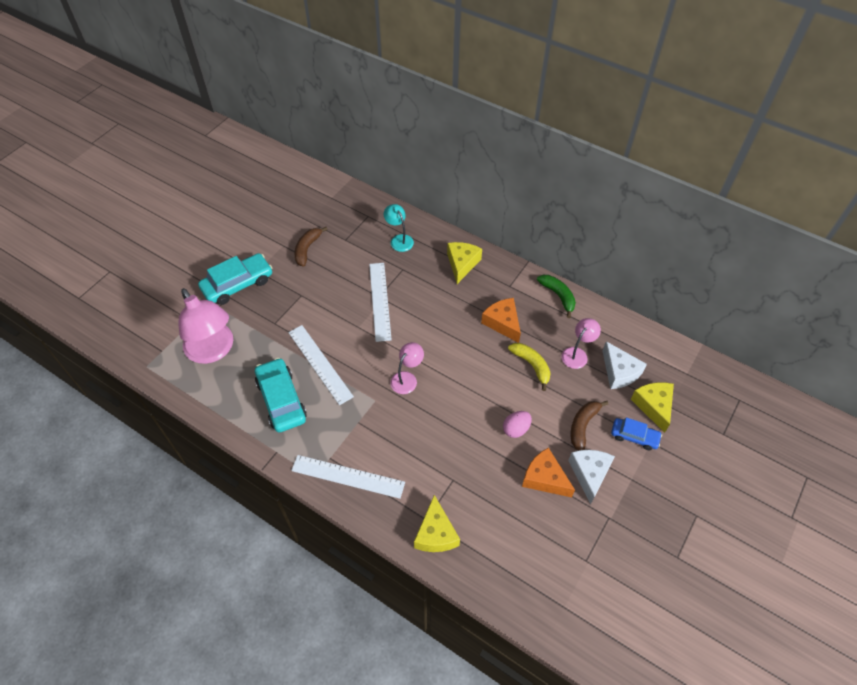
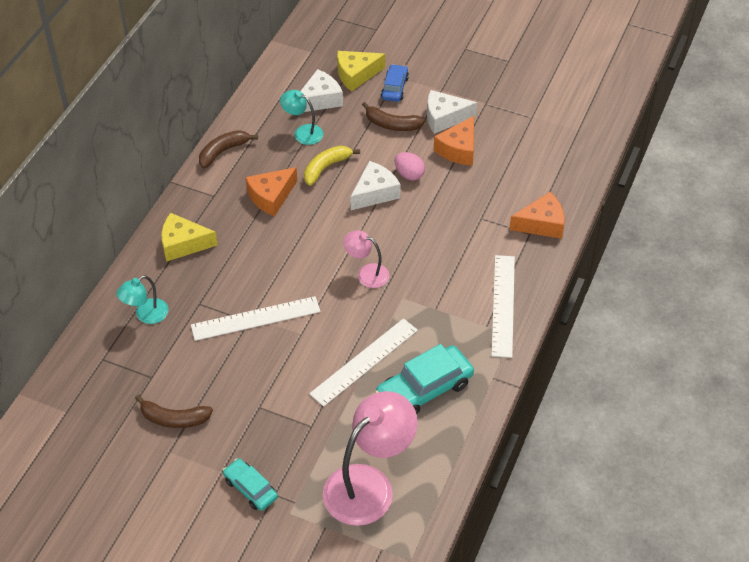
camera: 100 degrees left, 5 degrees down
turquoise car [198,253,272,305] -> turquoise car [223,458,278,511], size x0.59
yellow cheese [414,495,460,552] -> orange cheese [509,192,565,239]
green banana [537,275,576,318] -> brown banana [199,130,258,168]
pink lamp [561,318,601,369] -> turquoise lamp [280,90,323,145]
none -> white cheese [351,161,401,210]

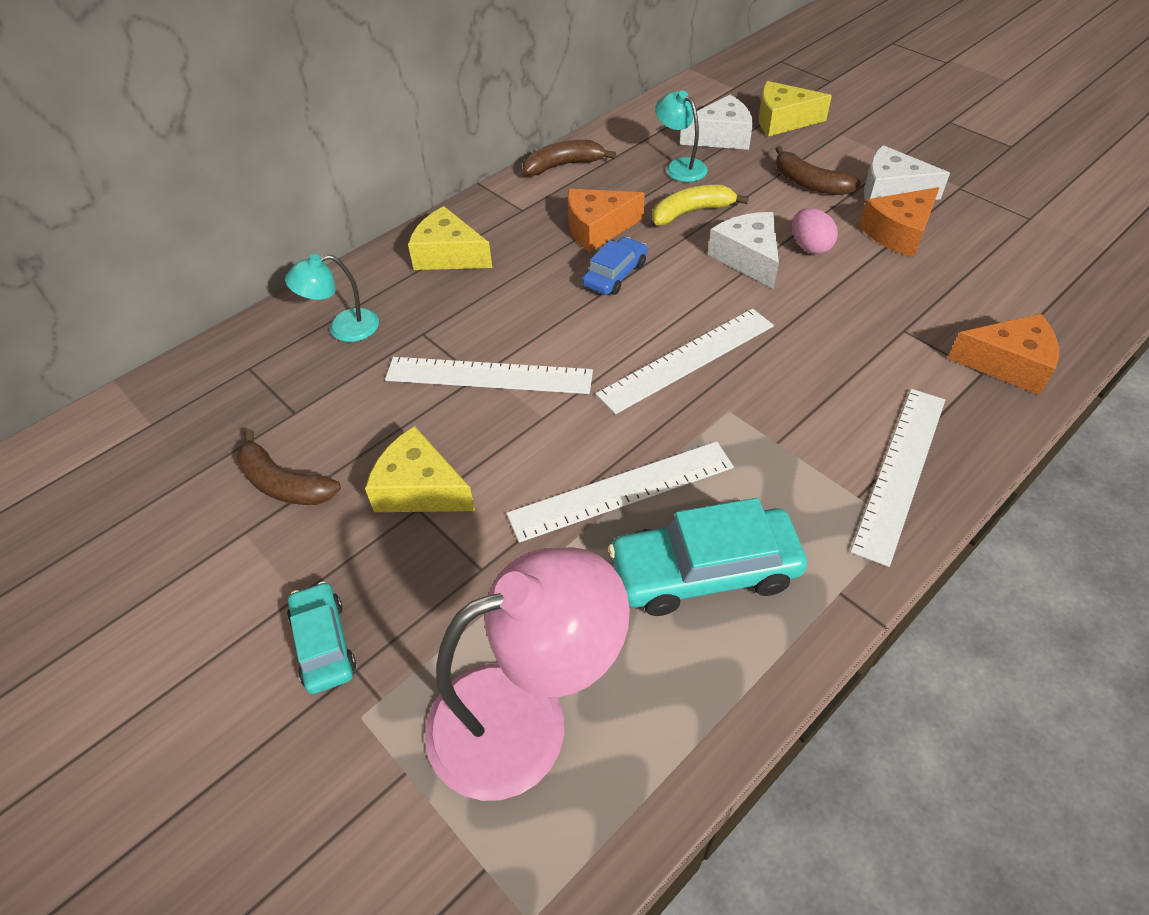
camera: 25 degrees right, 0 degrees up
pink lamp [343,230,389,288] -> white ruler [596,309,774,414]
white cheese [351,161,401,210] -> white cheese turned 90 degrees counterclockwise [708,212,779,289]
blue car [381,64,409,102] -> blue car moved to [582,237,648,295]
none -> yellow cheese [365,426,475,512]

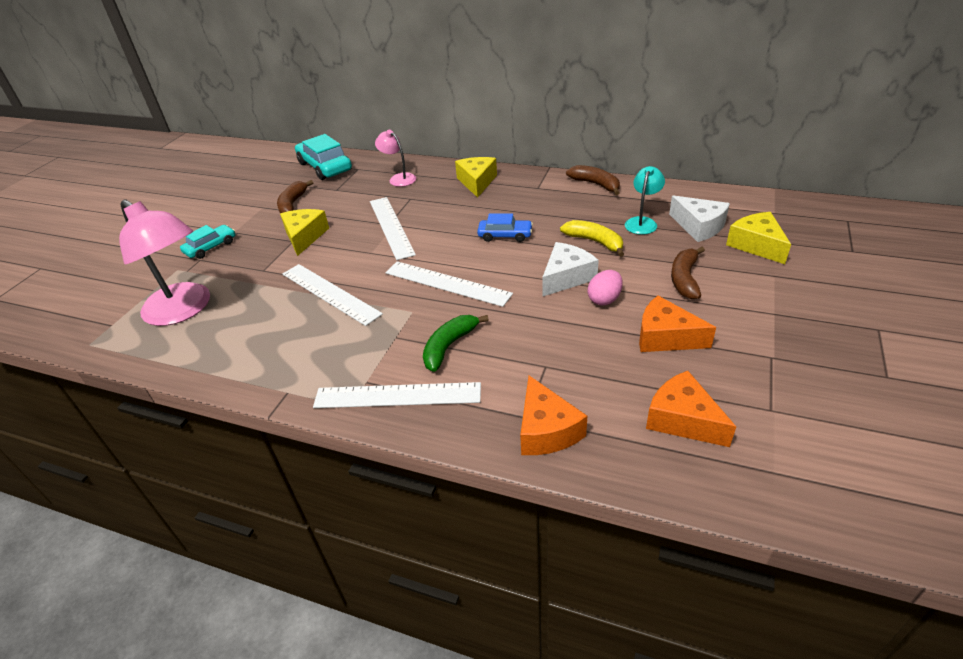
camera: 65 degrees right, 10 degrees down
turquoise lamp [285,254,379,342] -> pink lamp [375,130,416,187]
orange cheese [567,189,645,252] -> orange cheese moved to [646,371,736,447]
turquoise car [608,498,807,616] -> turquoise car moved to [295,134,352,180]
white cheese [864,145,950,201] -> none
none -> green banana [423,315,489,372]

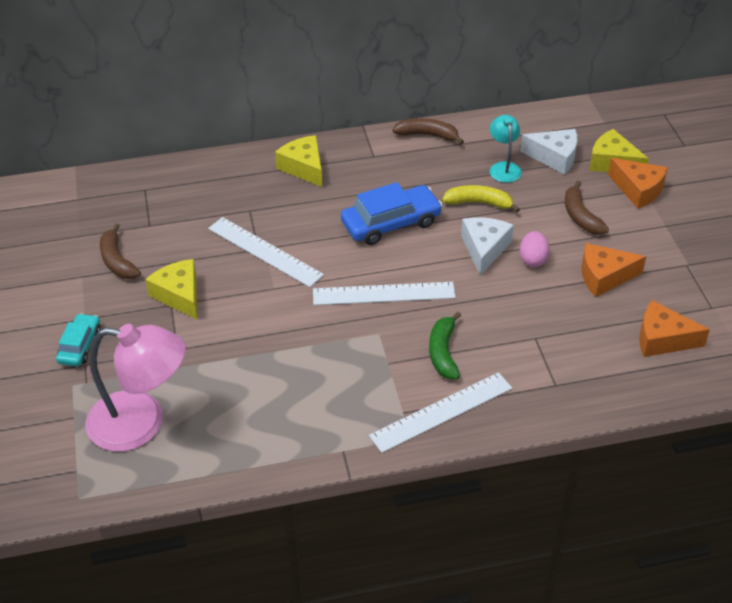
camera: 35 degrees left, 5 degrees up
white ruler [283,264,383,326] -> none
turquoise car [295,134,352,180] -> none
pink lamp [375,130,416,187] -> none
blue car [477,213,533,242] -> blue car [341,182,443,245], size x1.71
orange cheese [520,376,587,455] -> orange cheese moved to [608,158,668,208]

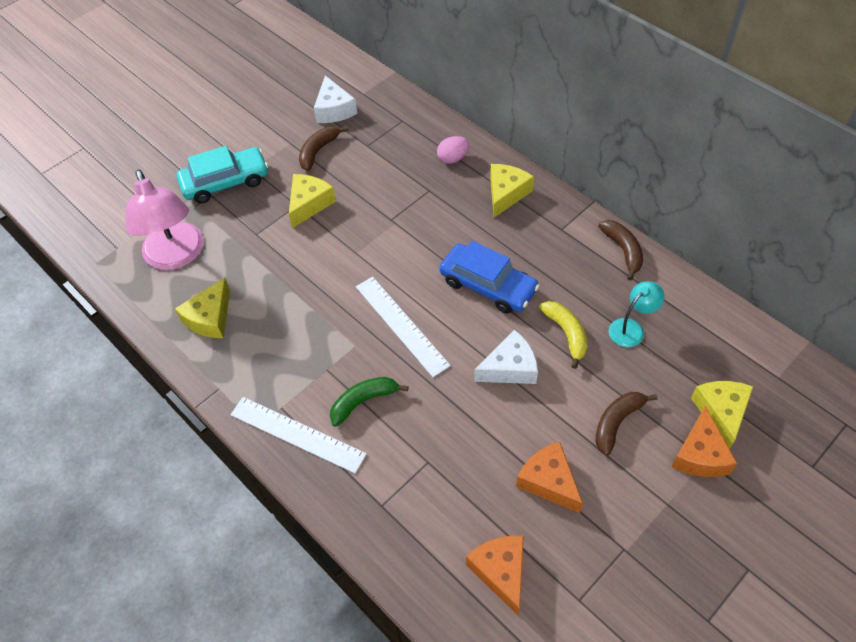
camera: 60 degrees right, 10 degrees up
turquoise car [56,313,101,366] -> turquoise car [177,146,268,203], size x1.71
white ruler [208,217,324,287] -> none
white cheese [520,129,577,175] -> white cheese moved to [314,75,357,123]
pink egg [520,231,550,267] -> pink egg moved to [437,136,469,164]
none -> yellow cheese [175,278,230,338]

